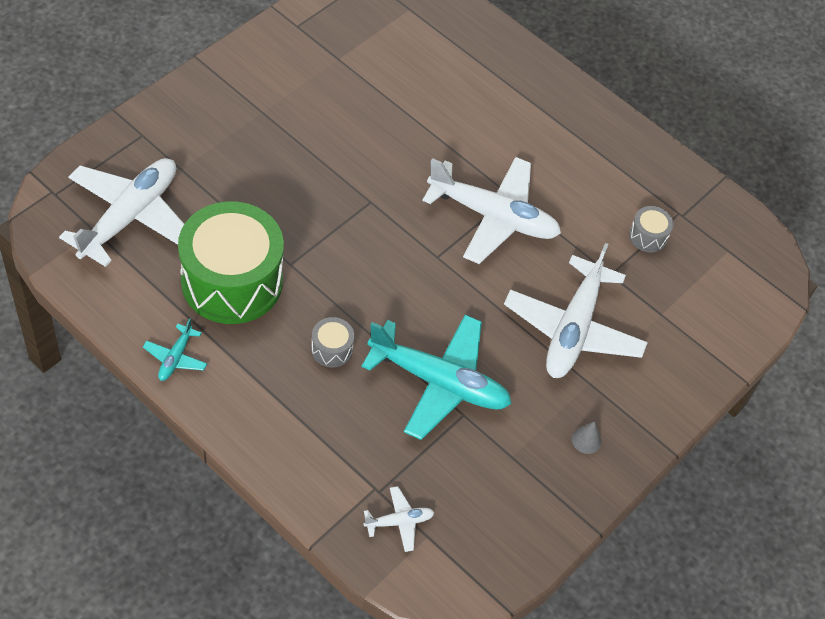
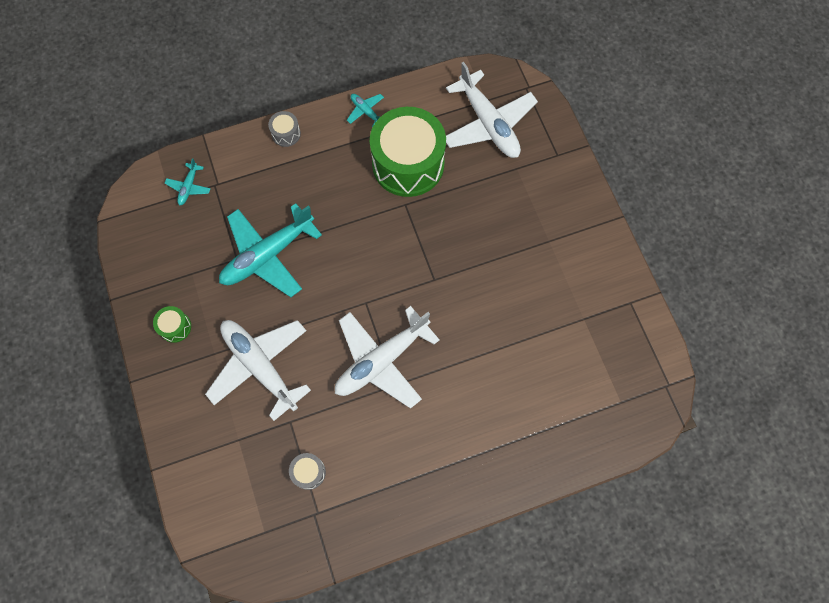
camera: 125 degrees right, 15 degrees up
grey drum [311,317,354,368] -> grey drum moved to [268,111,301,147]
white plane [363,486,435,552] -> turquoise plane [165,158,211,205]
grey cone [572,421,602,454] -> green drum [153,306,191,343]

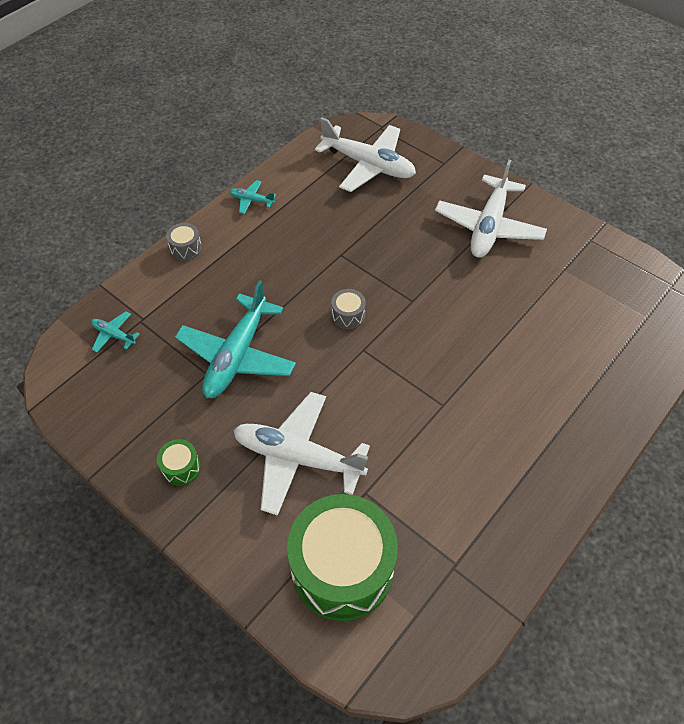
camera: 30 degrees left, 15 degrees down
turquoise plane [165,158,211,205] -> turquoise plane turned 135 degrees clockwise [91,311,140,352]
grey drum [289,453,326,490] -> grey drum moved to [331,289,366,329]
white plane [335,306,440,409] -> white plane moved to [435,160,547,258]
green drum [370,107,446,197] -> green drum moved to [287,494,398,621]

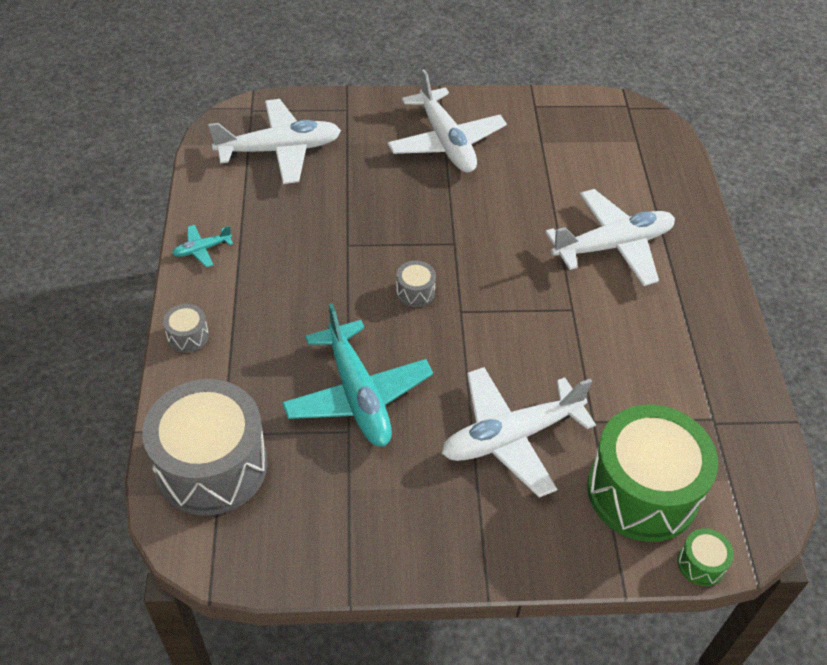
camera: 45 degrees left, 5 degrees down
turquoise plane [91,311,140,352] -> grey drum [142,379,268,516]
green drum [157,439,201,486] -> green drum moved to [677,528,734,586]
none -> white plane [545,189,675,286]

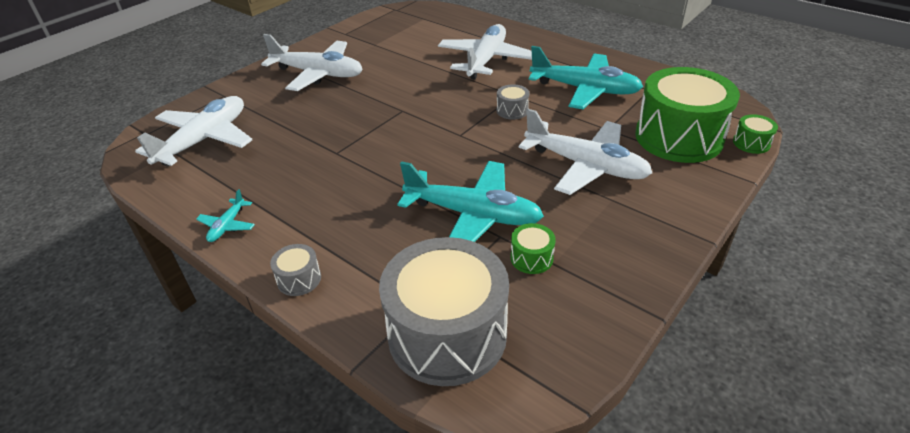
camera: 45 degrees left, 10 degrees down
grey drum [396,261,436,307] -> grey drum moved to [497,84,529,120]
white plane [442,367,596,498] -> white plane turned 75 degrees counterclockwise [519,109,652,195]
none -> green drum [510,223,556,274]
none -> turquoise plane [528,46,643,109]

